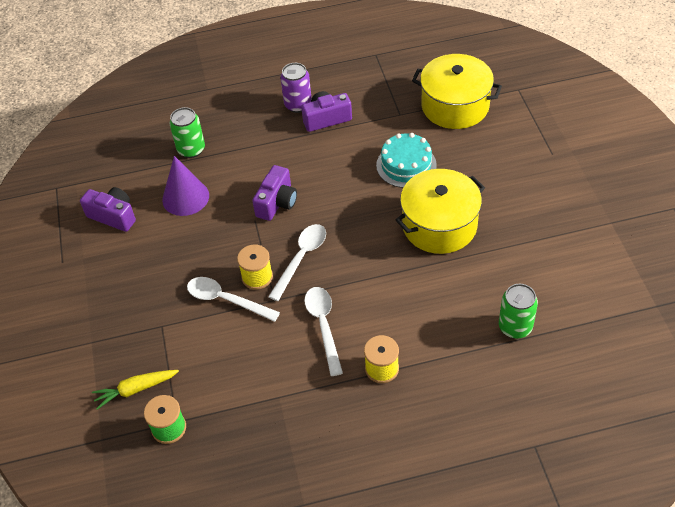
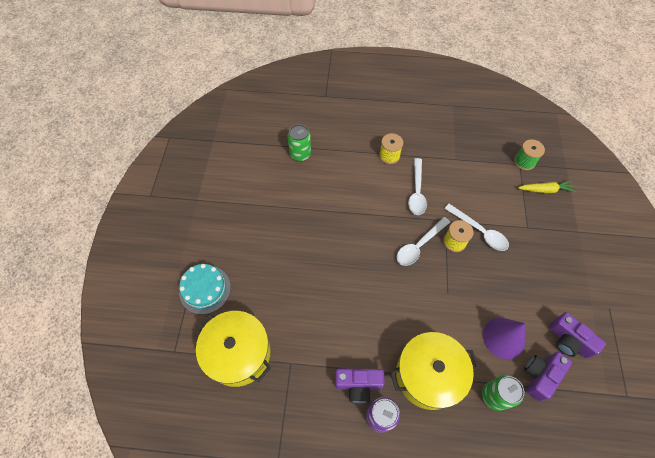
camera: 165 degrees left, 10 degrees up
purple camera [252,165,297,221] -> purple camera moved to [524,352,572,401]
turquoise cake [376,133,437,188] -> turquoise cake moved to [179,264,231,314]
yellow pot [396,169,485,254] -> yellow pot moved to [390,332,479,410]

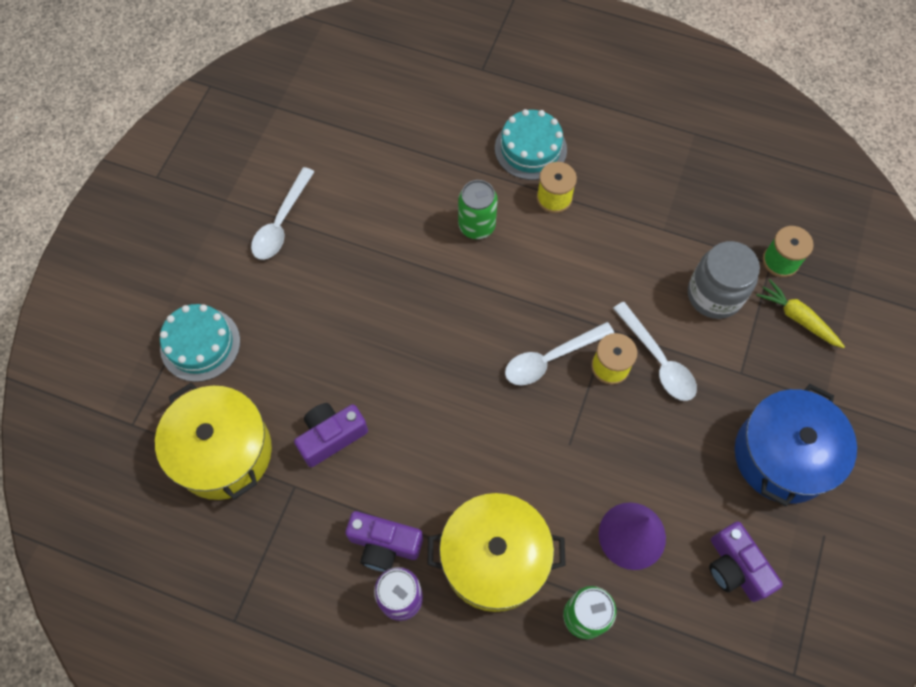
camera: 15 degrees right, 5 degrees up
green can [288,124,311,161] -> green can moved to [458,180,498,239]
white spoon [408,158,427,215] -> white spoon moved to [251,167,314,260]
yellow carrot [518,180,576,193] -> yellow carrot turned 150 degrees counterclockwise [756,279,845,348]
purple camera [524,352,572,401] -> purple camera moved to [294,403,368,467]
none -> turquoise cake [495,109,567,180]
none -> grey jar [688,241,760,319]
none -> blue pot [735,384,857,507]

